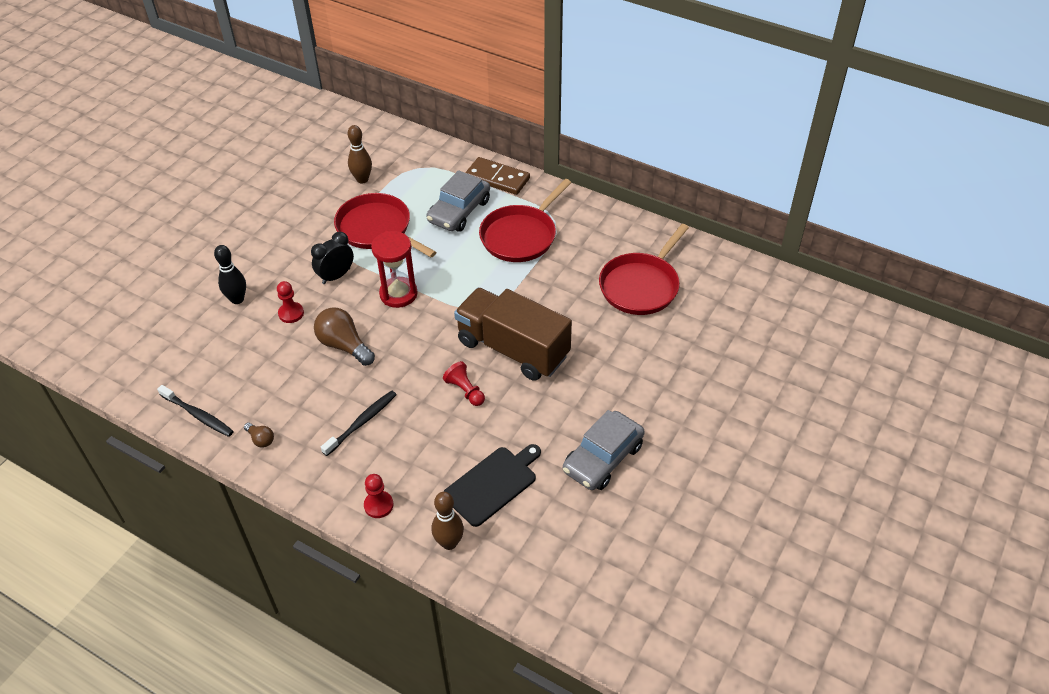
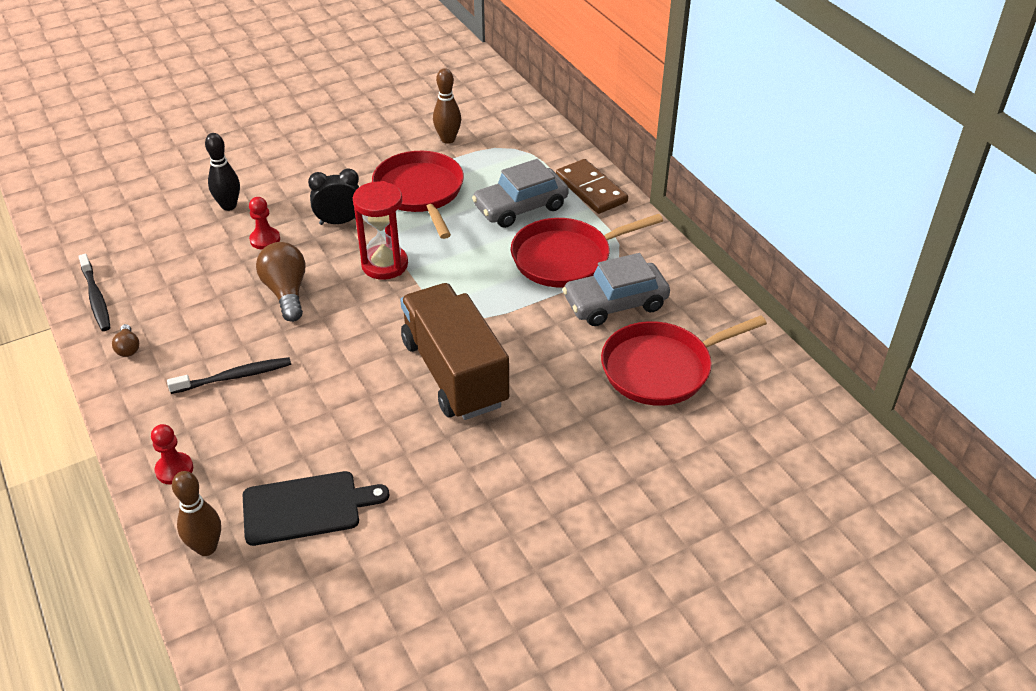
camera: 30 degrees right, 5 degrees down
red pawn [443,361,485,406] -> none
grey car [563,410,645,490] -> grey car moved to [563,253,670,326]

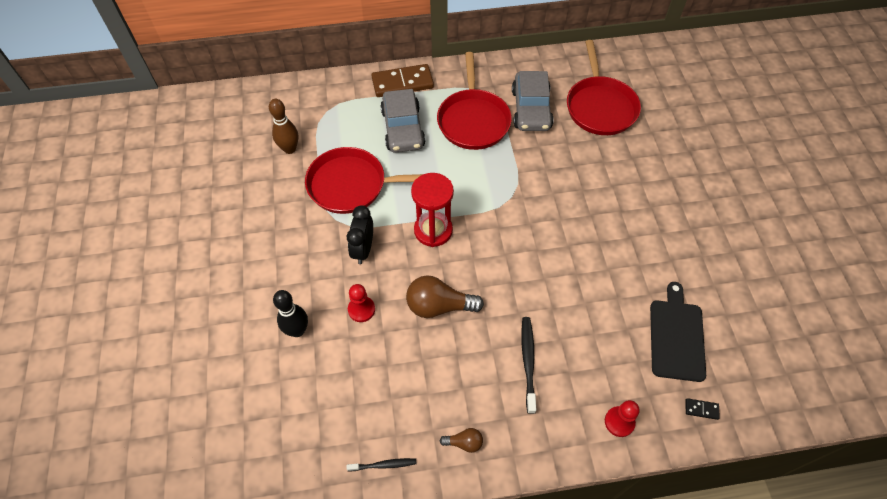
camera: 70 degrees left, 15 degrees up
black toothbrush [78,254,111,331] -> black toothbrush [347,458,417,471], size x0.64
brown bowling pin [172,471,221,556] -> black domino [686,398,720,420]
brown truck [400,283,509,420] -> none

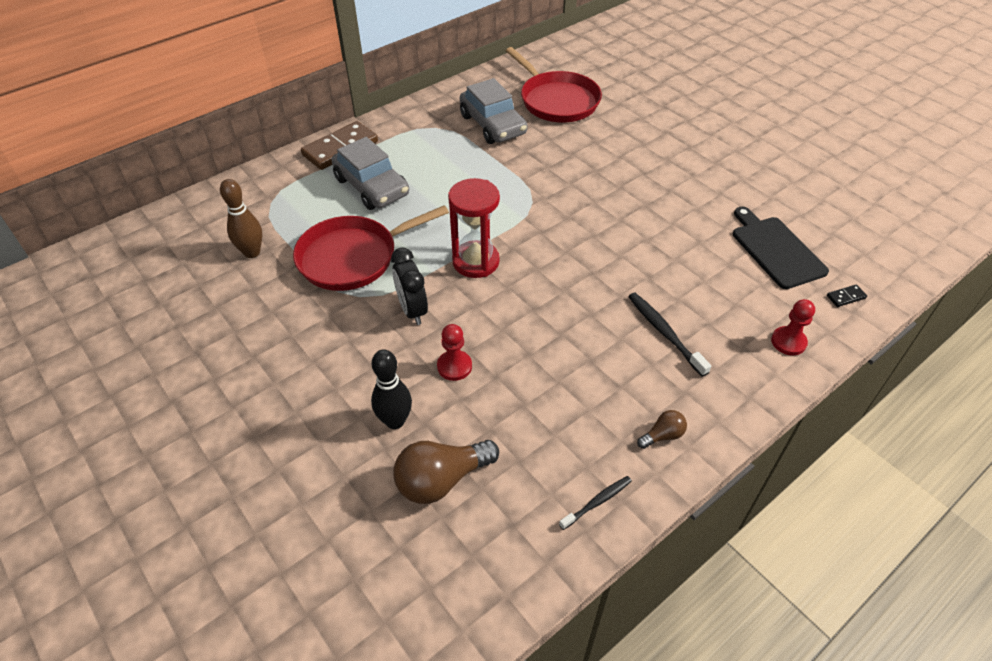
camera: 30 degrees left, 10 degrees down
brown light bulb [406,275,484,318] -> brown light bulb moved to [394,440,499,504]
red pan [437,52,512,150] -> none

